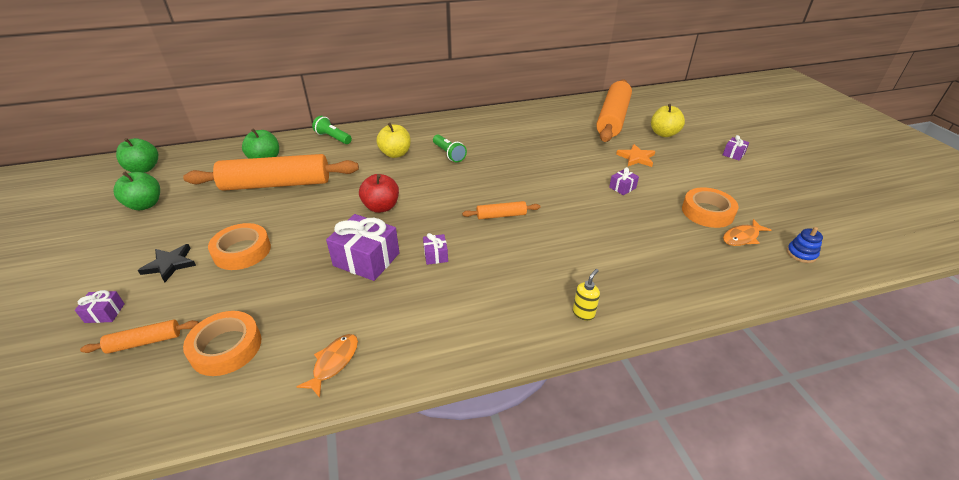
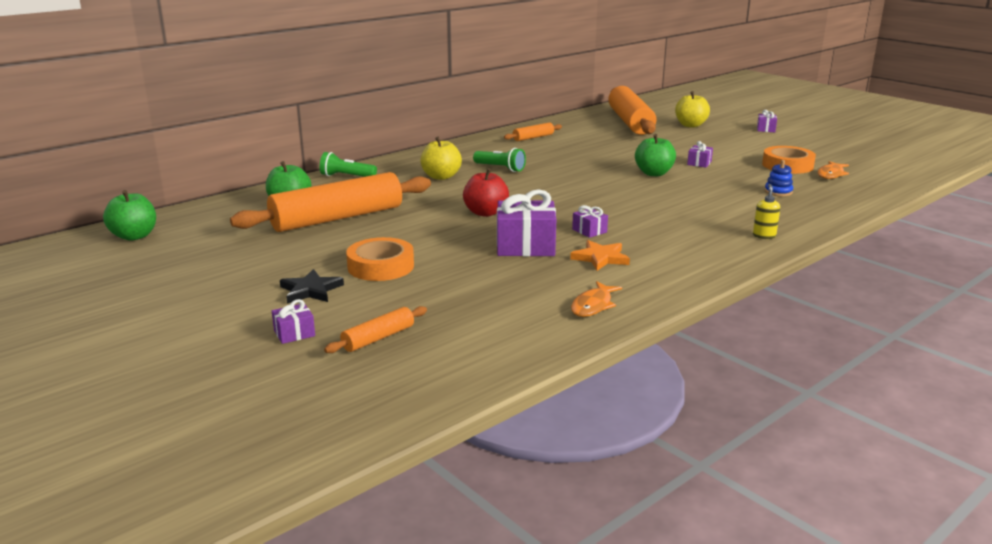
camera: 25 degrees left, 15 degrees down
green apple [114,171,160,211] -> green apple moved to [635,134,676,176]
orange tape [183,311,261,376] -> none
orange fish [296,334,358,398] -> orange fish turned 150 degrees counterclockwise [571,281,622,317]
orange rolling pin [462,201,540,219] -> orange rolling pin moved to [504,122,562,141]
orange star [616,144,655,167] -> orange star moved to [570,240,630,271]
blue stacking toy [787,227,823,263] -> blue stacking toy moved to [765,160,793,196]

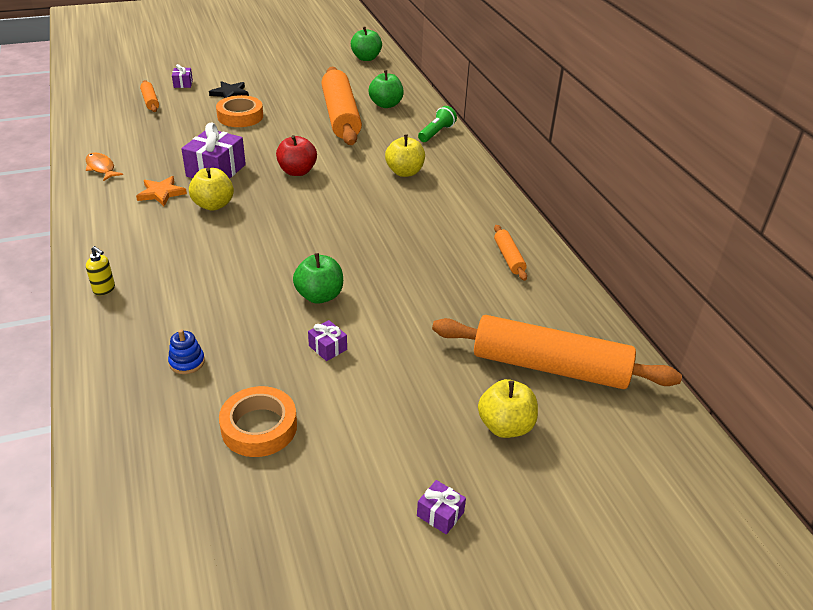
camera: 110 degrees right, 15 degrees up
green flashlight [473,148,526,172] -> none
purple gift [572,205,608,238] -> yellow apple [189,168,234,211]
orange fish [818,161,849,179] -> none

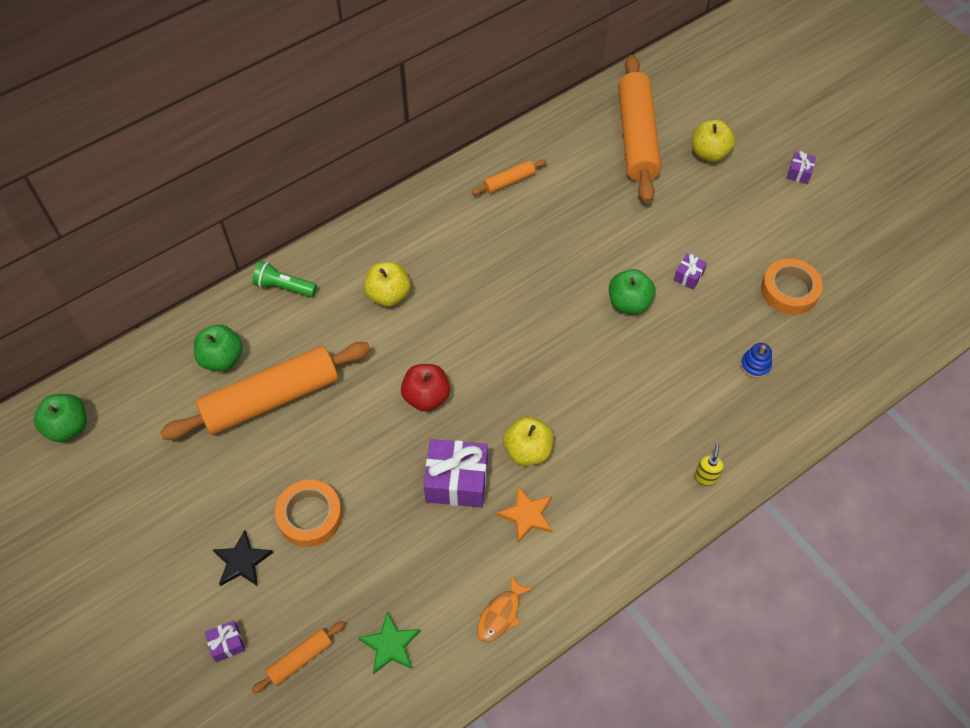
camera: 105 degrees left, 20 degrees up
none -> green star [358,612,420,674]

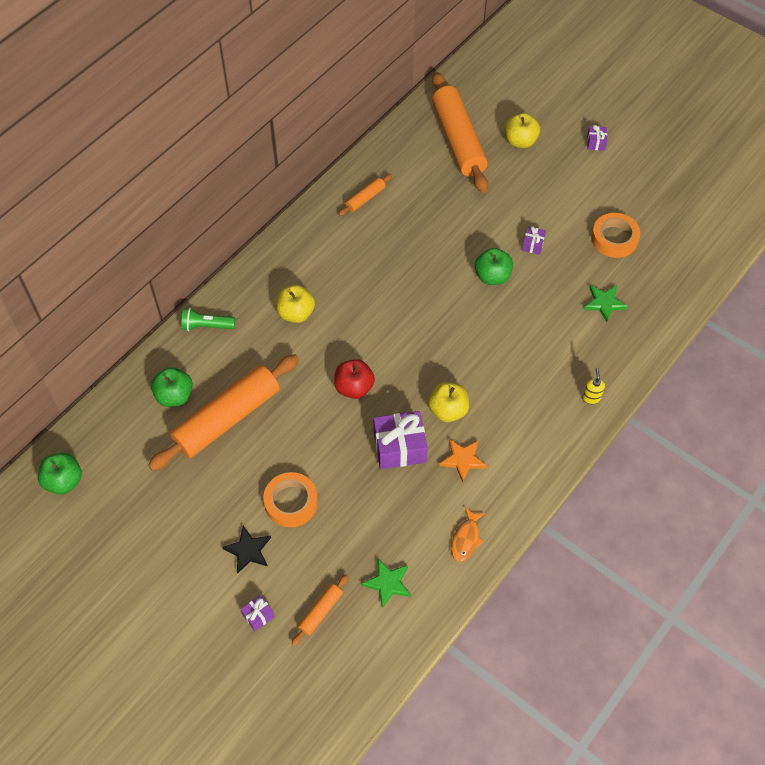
camera: 15 degrees left, 0 degrees up
blue stacking toy [741,343,772,378] -> green star [584,285,628,322]

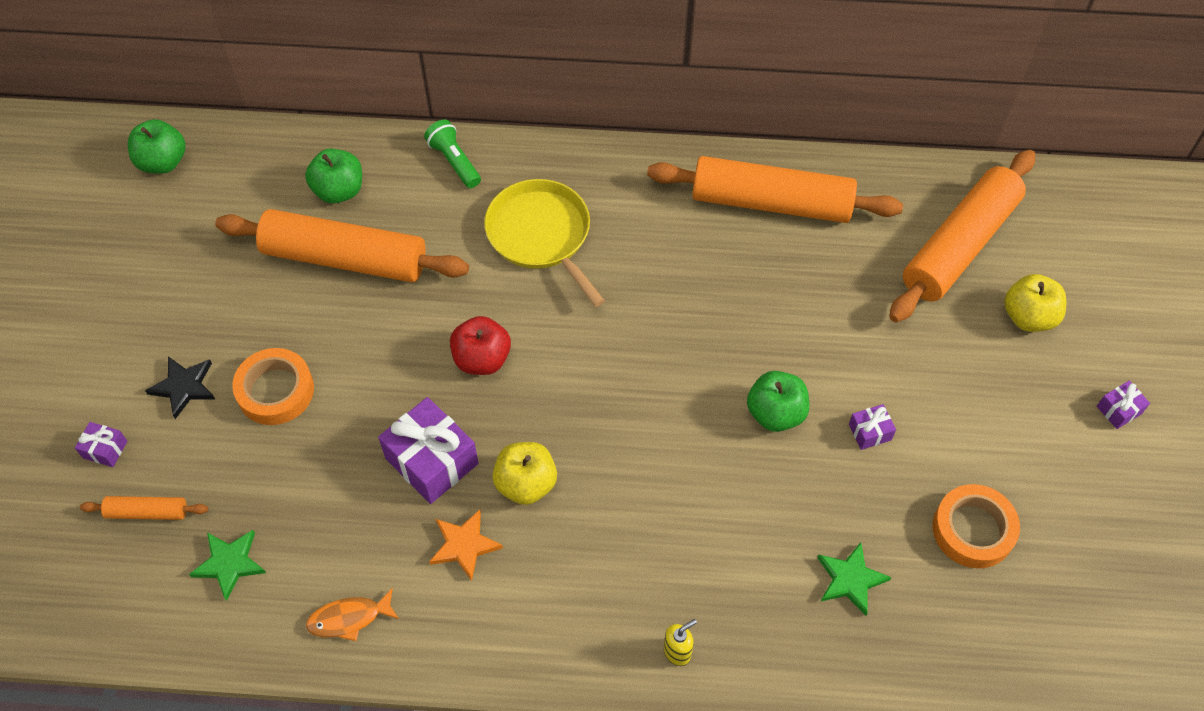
camera: 55 degrees right, 0 degrees up
yellow apple [276,285,315,323] -> yellow pan [484,179,605,307]
orange rolling pin [338,174,392,216] -> orange rolling pin [647,156,903,223], size x2.28

